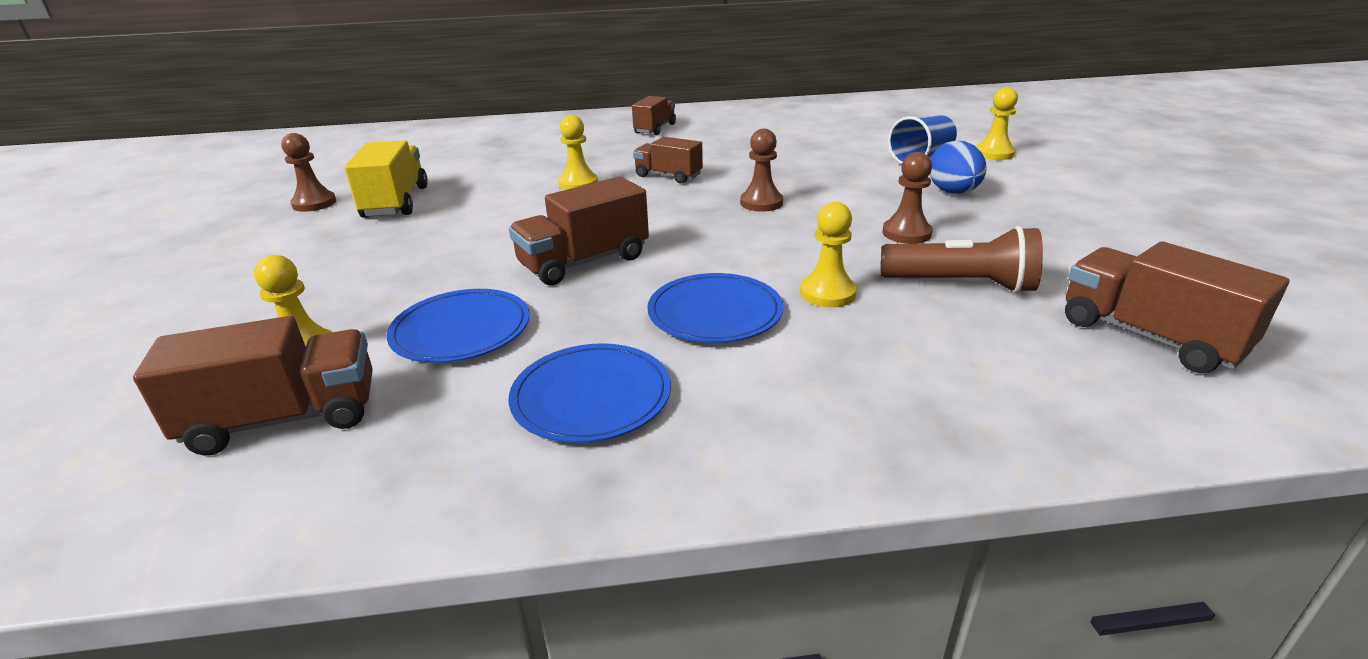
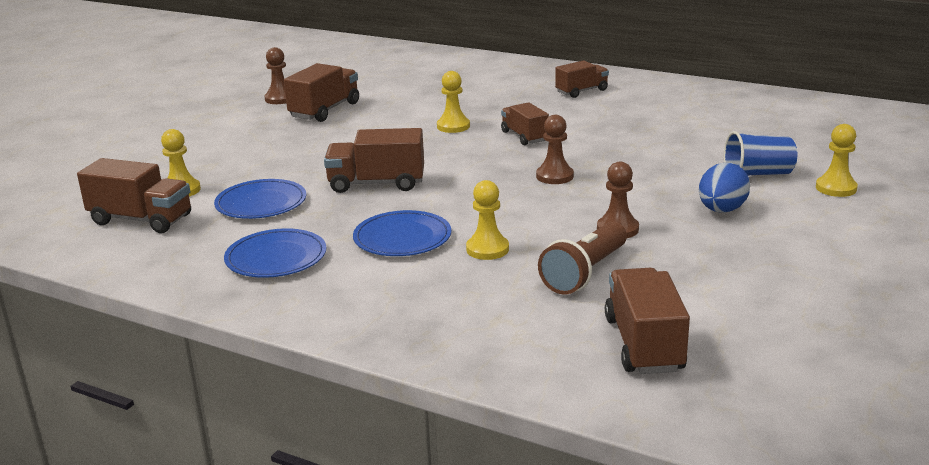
camera: 35 degrees right, 5 degrees down
yellow truck [344,140,428,218] -> brown truck [284,63,359,122]
brown flashlight [881,226,1043,293] -> brown flashlight turned 75 degrees clockwise [538,222,627,295]

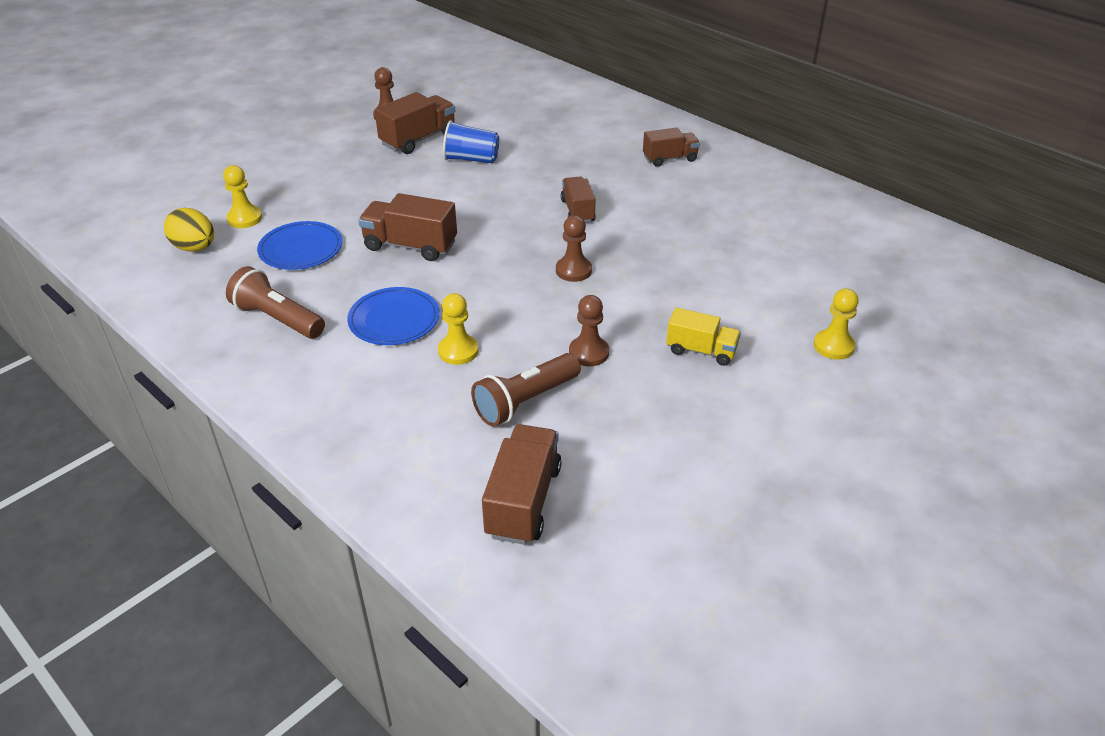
camera: 15 degrees right, 15 degrees up
brown truck [77,158,191,233] -> yellow egg [164,208,214,252]
blue plate [224,228,326,278] -> brown flashlight [226,266,325,339]
yellow pawn [437,71,470,133] -> none
blue egg [699,163,750,213] -> yellow truck [666,308,741,366]
blue cup [724,131,797,176] -> blue cup moved to [443,120,499,163]

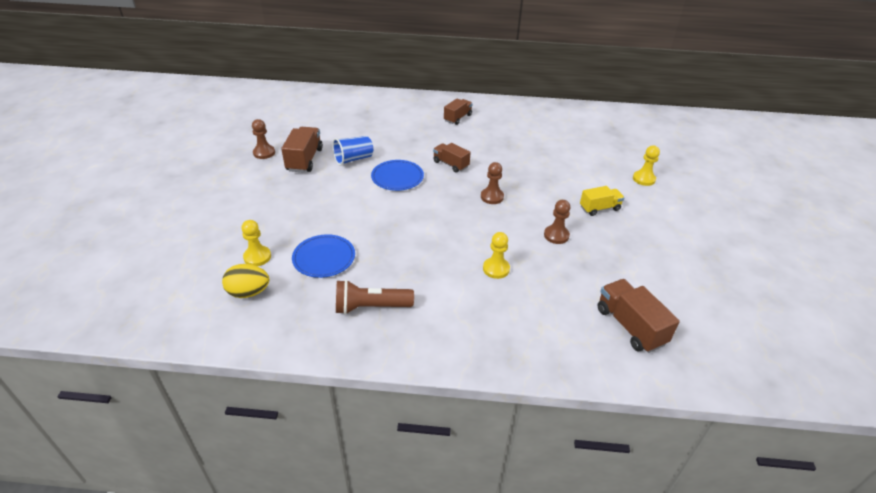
camera: 40 degrees left, 0 degrees up
blue plate [347,287,440,345] -> blue plate moved to [371,160,424,191]
brown truck [358,193,457,261] -> none
brown flashlight [471,353,581,427] -> none

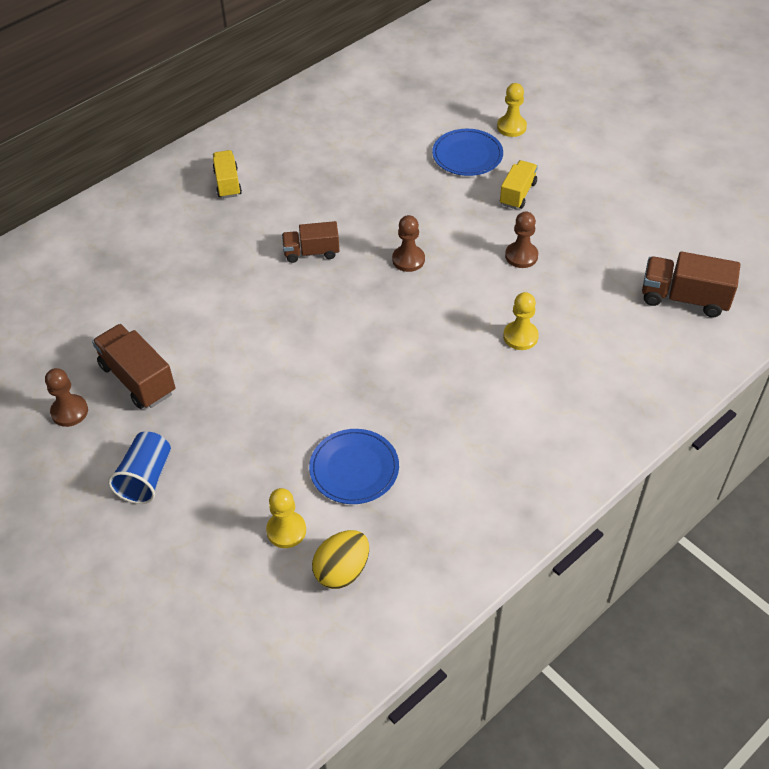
camera: 45 degrees left, 10 degrees up
blue cup [332,136,373,166] -> blue cup moved to [108,431,171,504]
brown flashlight [336,280,414,314] -> none
blue plate [371,160,424,191] -> blue plate moved to [432,129,503,176]
brown truck [444,98,473,125] -> yellow truck [213,150,242,198]

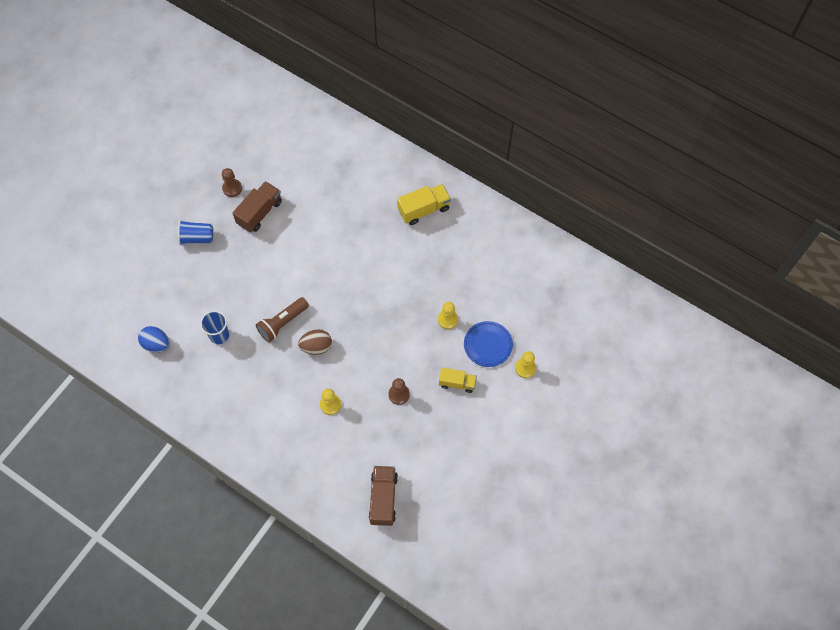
camera: 75 degrees right, 15 degrees up
yellow truck [213,150,242,198] -> yellow truck [397,184,451,225], size x1.50
yellow pawn [266,488,306,548] -> yellow pawn moved to [438,302,458,329]
brown truck [282,221,340,263] -> none
blue plate [309,429,399,504] -> blue cup [200,311,230,344]
yellow egg [312,530,369,589] -> blue egg [138,326,170,353]
brown pawn [392,215,425,272] -> none
none -> brown flashlight [256,297,309,343]
none -> brown egg [298,329,332,355]

